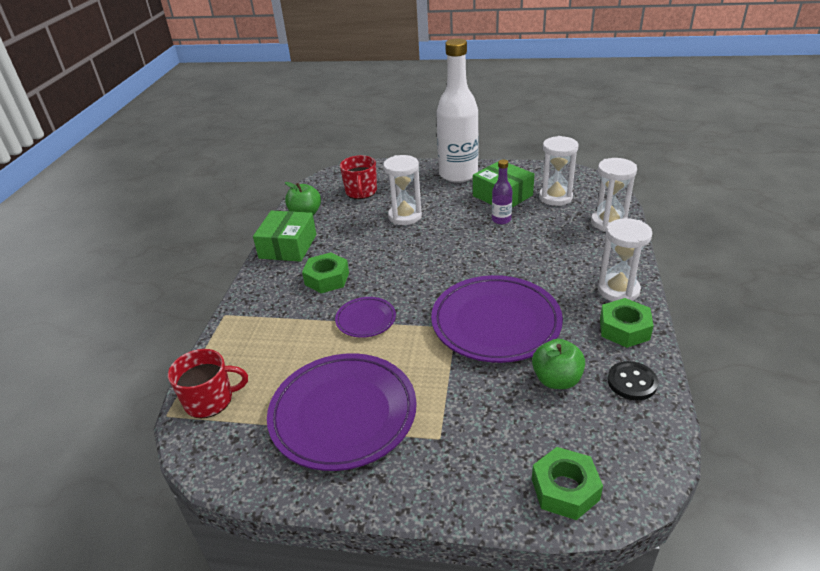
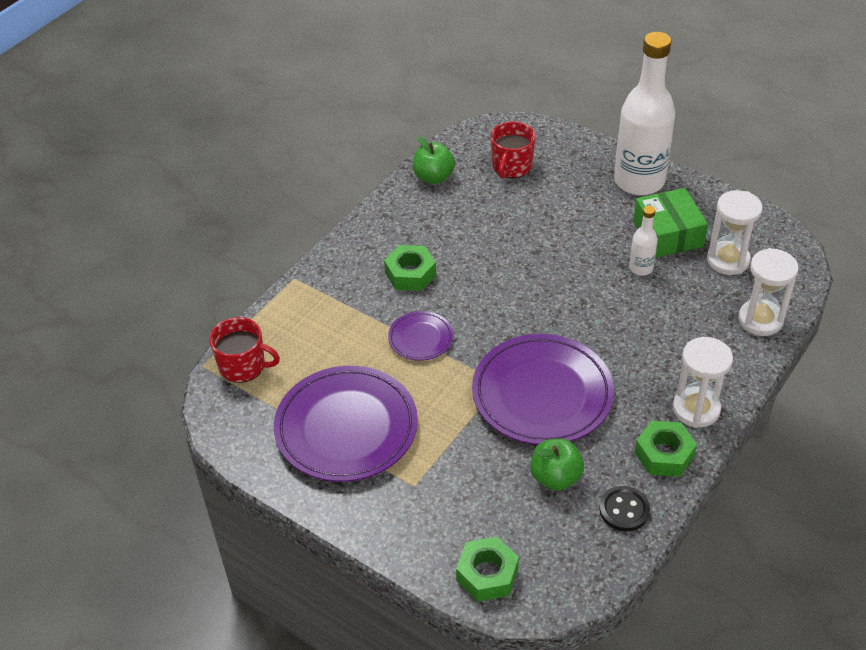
camera: 25 degrees right, 10 degrees up
green box [253,210,316,262] -> none
white hourglass [383,155,422,225] -> none
purple bottle [492,160,513,224] -> white bottle [629,206,658,276]

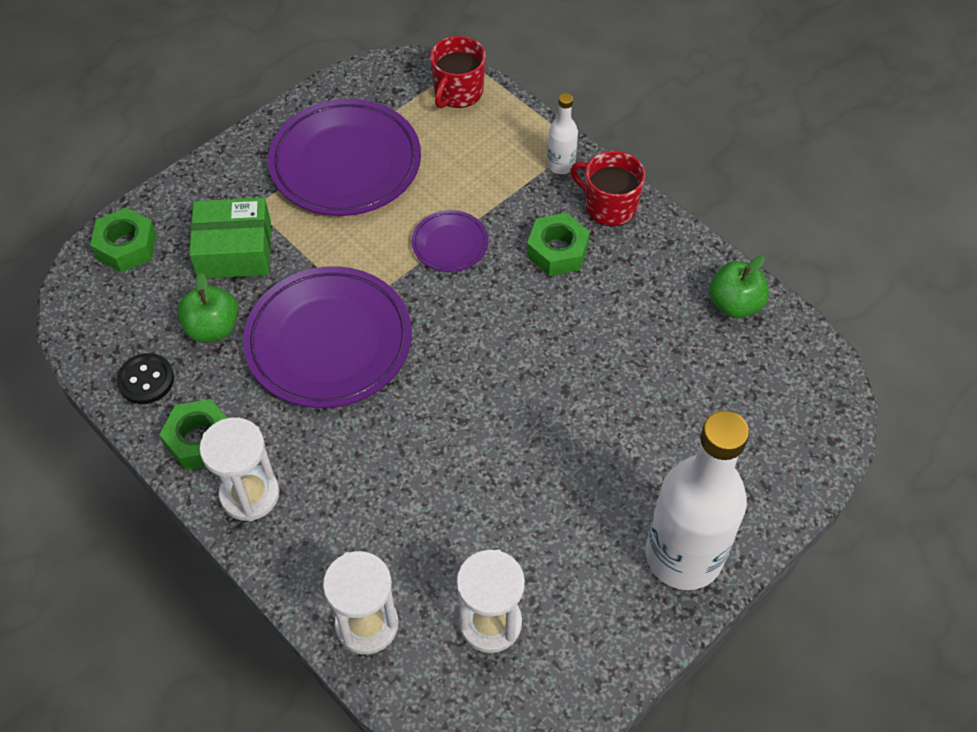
camera: 100 degrees right, 10 degrees up
red mug [491,121,536,179] -> red mug moved to [570,151,645,226]
white bottle [629,206,658,276] -> white bottle moved to [547,93,578,174]
green box [633,188,708,258] -> green box moved to [189,197,271,278]

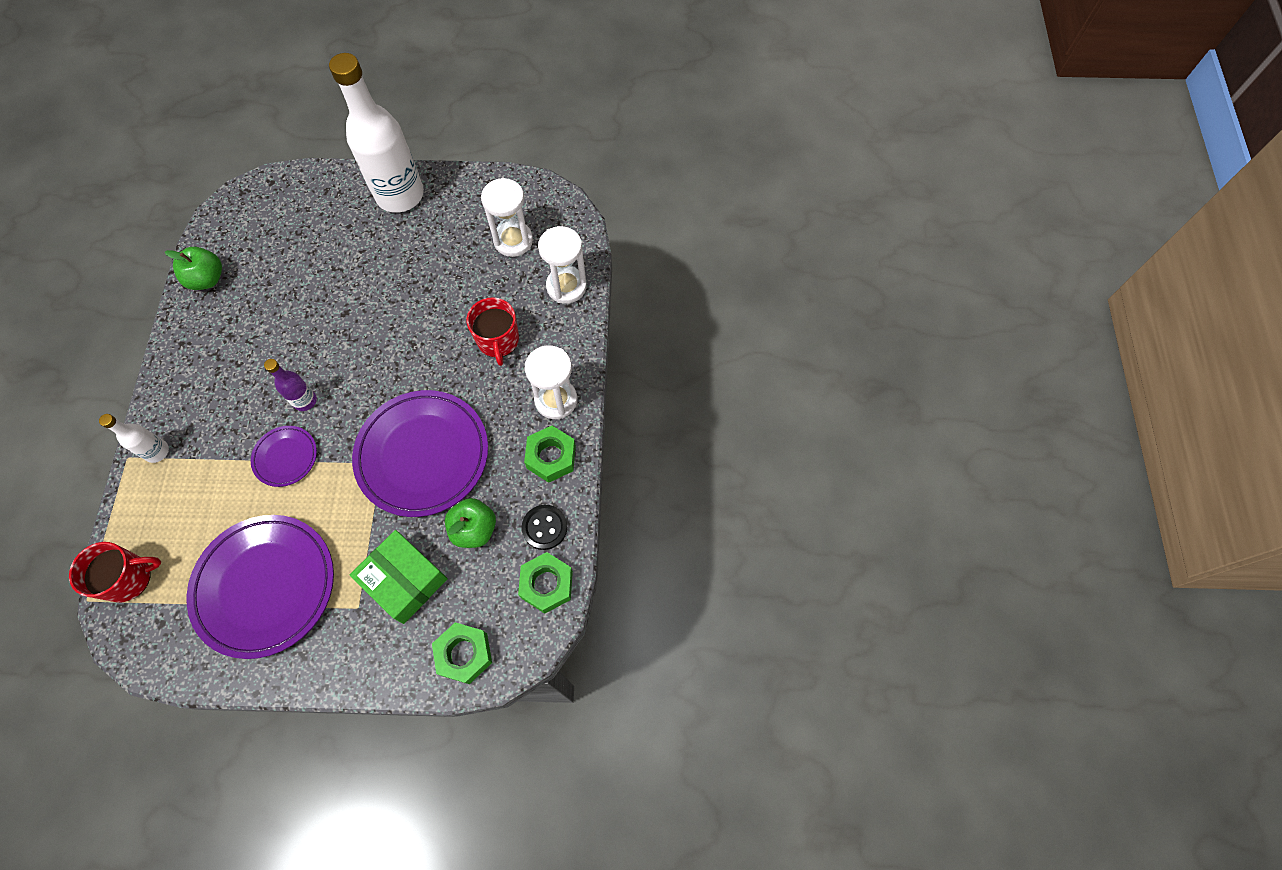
camera: 135 degrees left, 10 degrees up
green nut [527,213,590,276] -> green nut moved to [518,552,573,614]
red mug [570,151,645,226] -> red mug moved to [467,297,519,366]
none -> purple bottle [264,359,317,411]

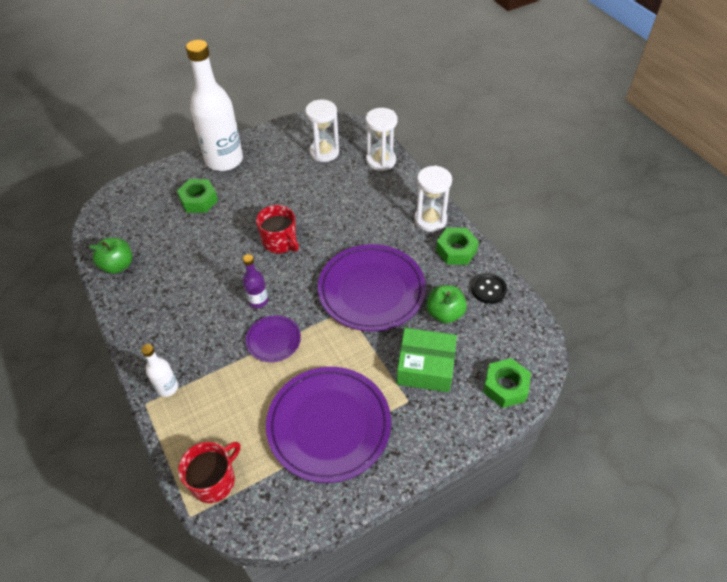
camera: 30 degrees left, 15 degrees down
red mug [467,297,519,366] -> red mug moved to [256,205,299,254]
green nut [518,552,573,614] -> green nut moved to [177,179,218,213]

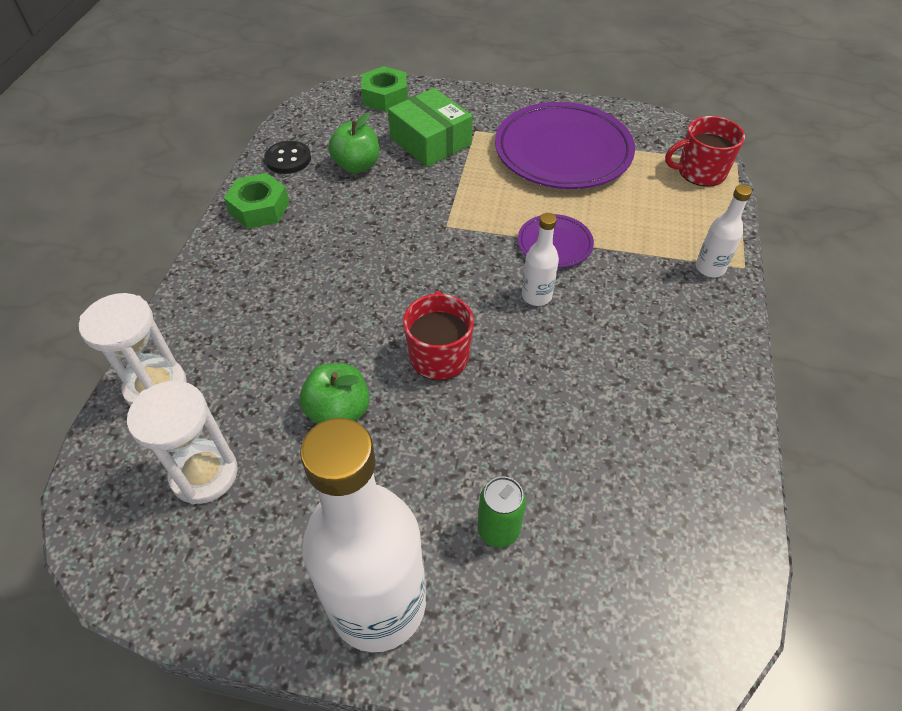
camera: 140 degrees left, 0 degrees up
green apple [89,238,132,274] -> green apple moved to [299,363,370,424]
green nut [177,179,218,213] -> green can [478,476,526,547]
purple bottle [243,254,268,308] -> white bottle [522,213,559,306]
purple plate [318,244,426,331] -> none
white hourglass [414,165,452,232] -> none

